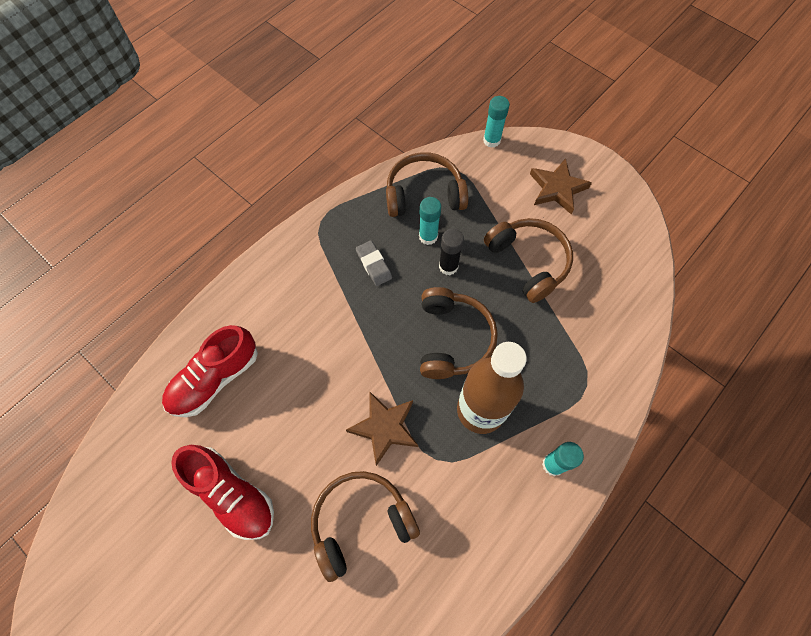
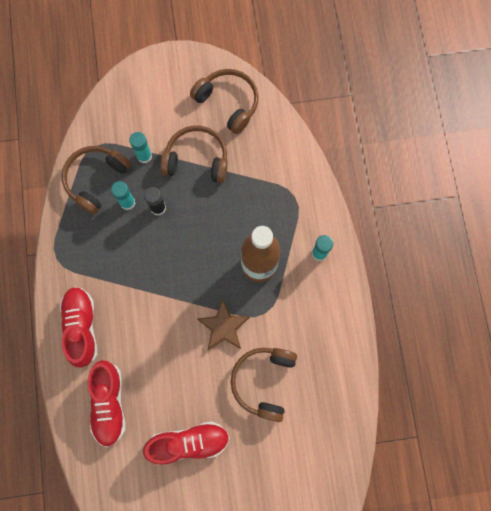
camera: 50 degrees left, 10 degrees up
grey eraser [356,240,392,286] -> none
brown headphones [420,287,498,379] -> brown headphones moved to [190,69,259,134]
turquoise glue stick [483,96,510,148] -> turquoise glue stick moved to [129,132,152,164]
brown star [530,158,592,215] -> none
none -> red shoe [60,287,98,367]

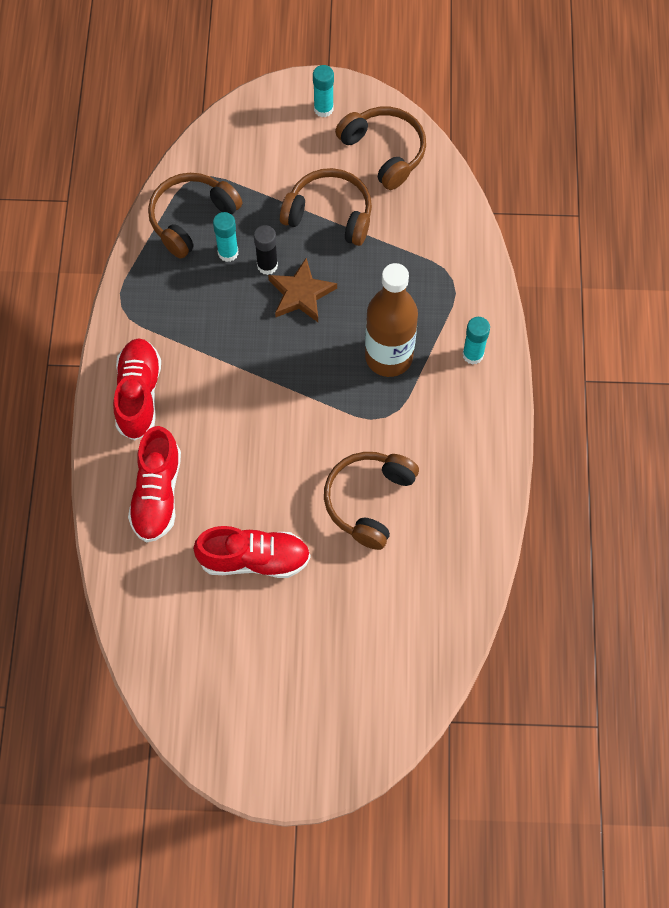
camera: 10 degrees right, 10 degrees down
turquoise glue stick [129,132,152,164] -> turquoise glue stick moved to [313,65,334,117]
brown star [197,299,250,350] -> brown star moved to [268,258,337,322]

